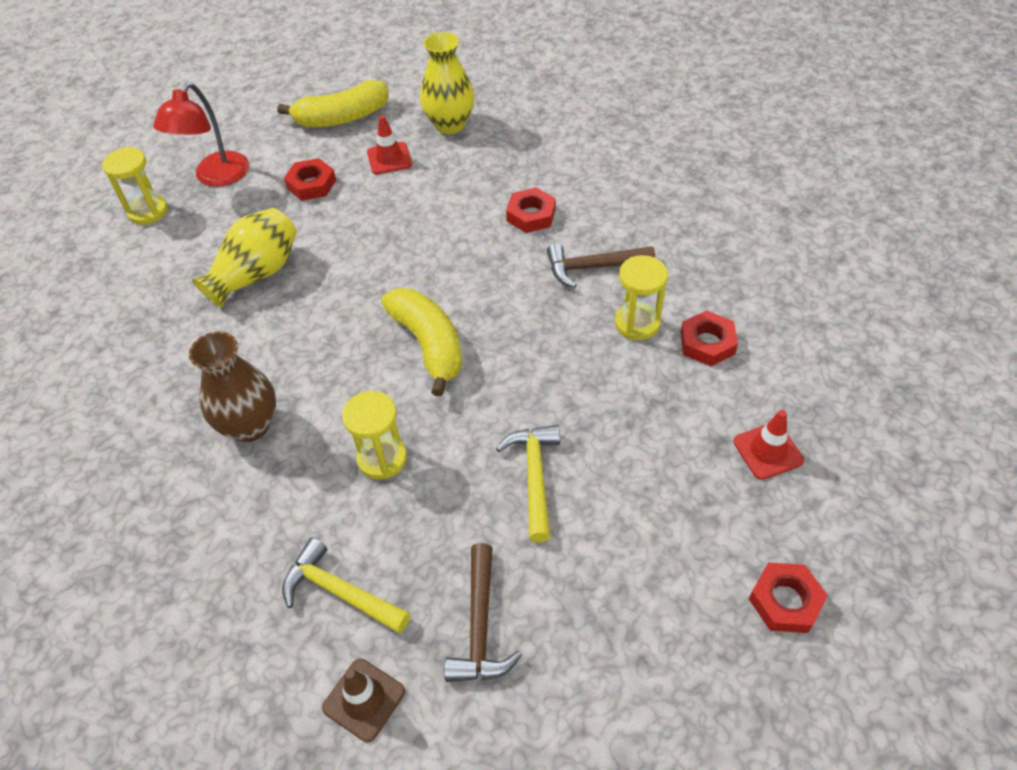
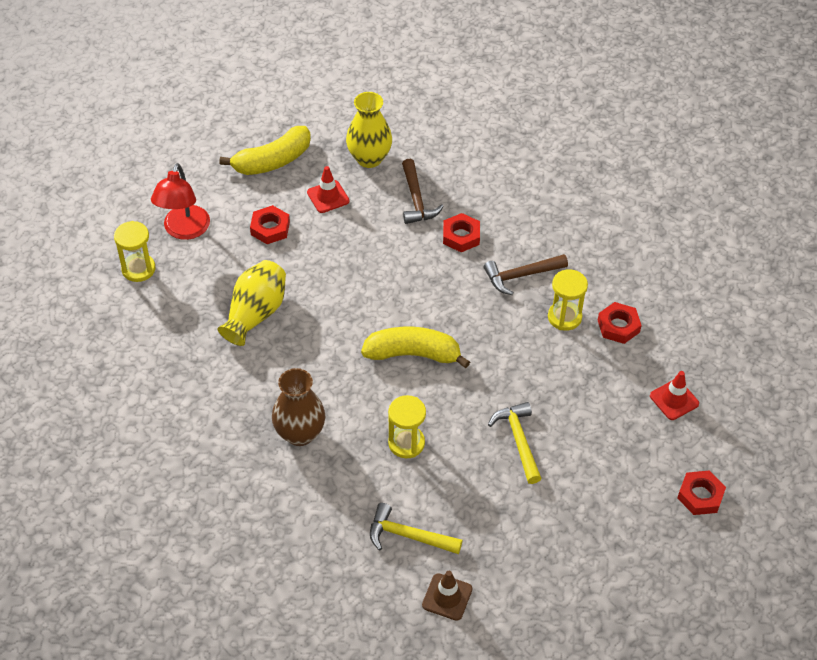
camera: 15 degrees left, 0 degrees up
yellow banana [381,288,462,397] -> yellow banana turned 45 degrees counterclockwise [361,327,470,368]
brown hammer [444,543,522,682] -> brown hammer moved to [402,159,444,224]

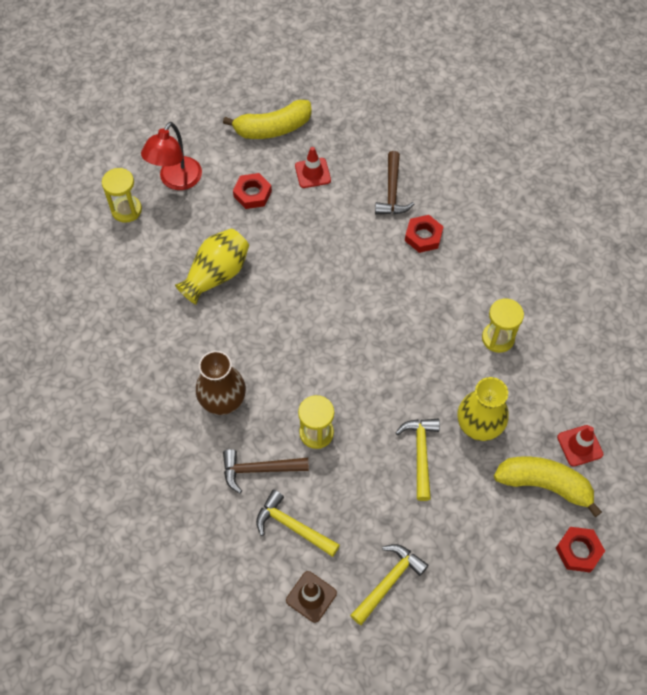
camera: 15 degrees right, 10 degrees up
yellow vase [346,92,392,168] -> yellow vase moved to [458,377,509,441]
yellow banana [361,327,470,368] -> yellow banana moved to [494,456,602,517]
brown hammer [483,254,568,295] -> brown hammer moved to [223,449,309,494]
red nut [598,302,642,344] -> none
none -> yellow hammer [350,544,428,625]

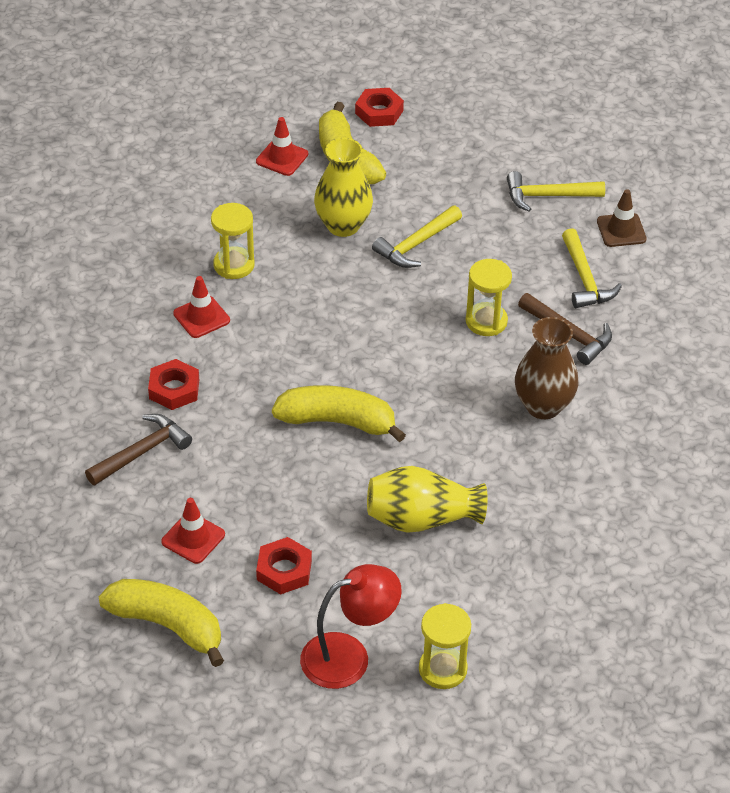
camera: 135 degrees left, 15 degrees down
none -> red traffic cone [173,276,230,338]
none -> yellow banana [272,385,406,442]

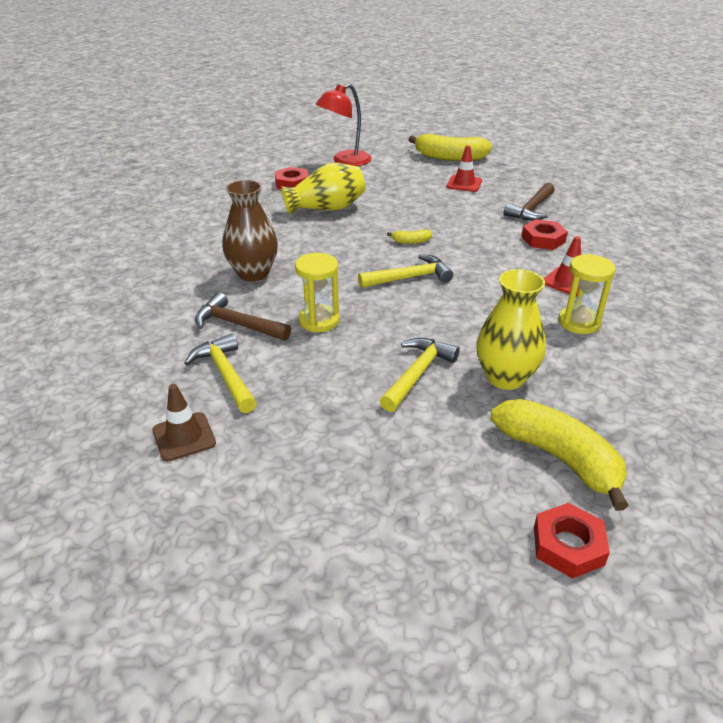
camera: 165 degrees right, 10 degrees down
red traffic cone [256,117,308,176] -> none
red nut [256,537,312,595] -> red nut moved to [275,167,309,190]
yellow banana [272,385,406,442] -> yellow banana [387,229,432,244], size x0.43
yellow hourglass [419,603,471,689] -> none
yellow hammer [507,171,605,212] -> yellow hammer moved to [358,254,453,288]

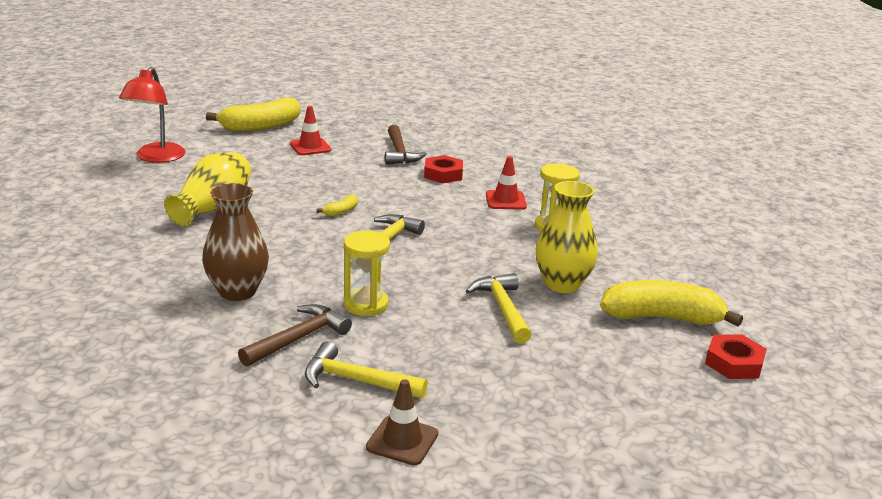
camera: 45 degrees left, 10 degrees down
brown hammer [195,292,291,341] -> brown hammer turned 150 degrees clockwise [238,304,352,367]
red nut [275,167,309,190] -> none

